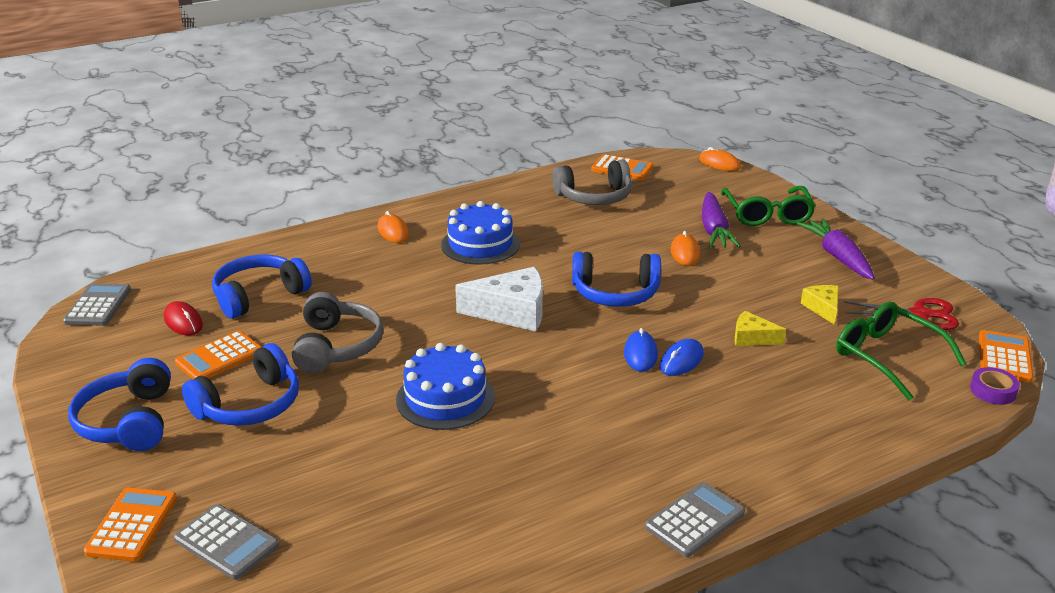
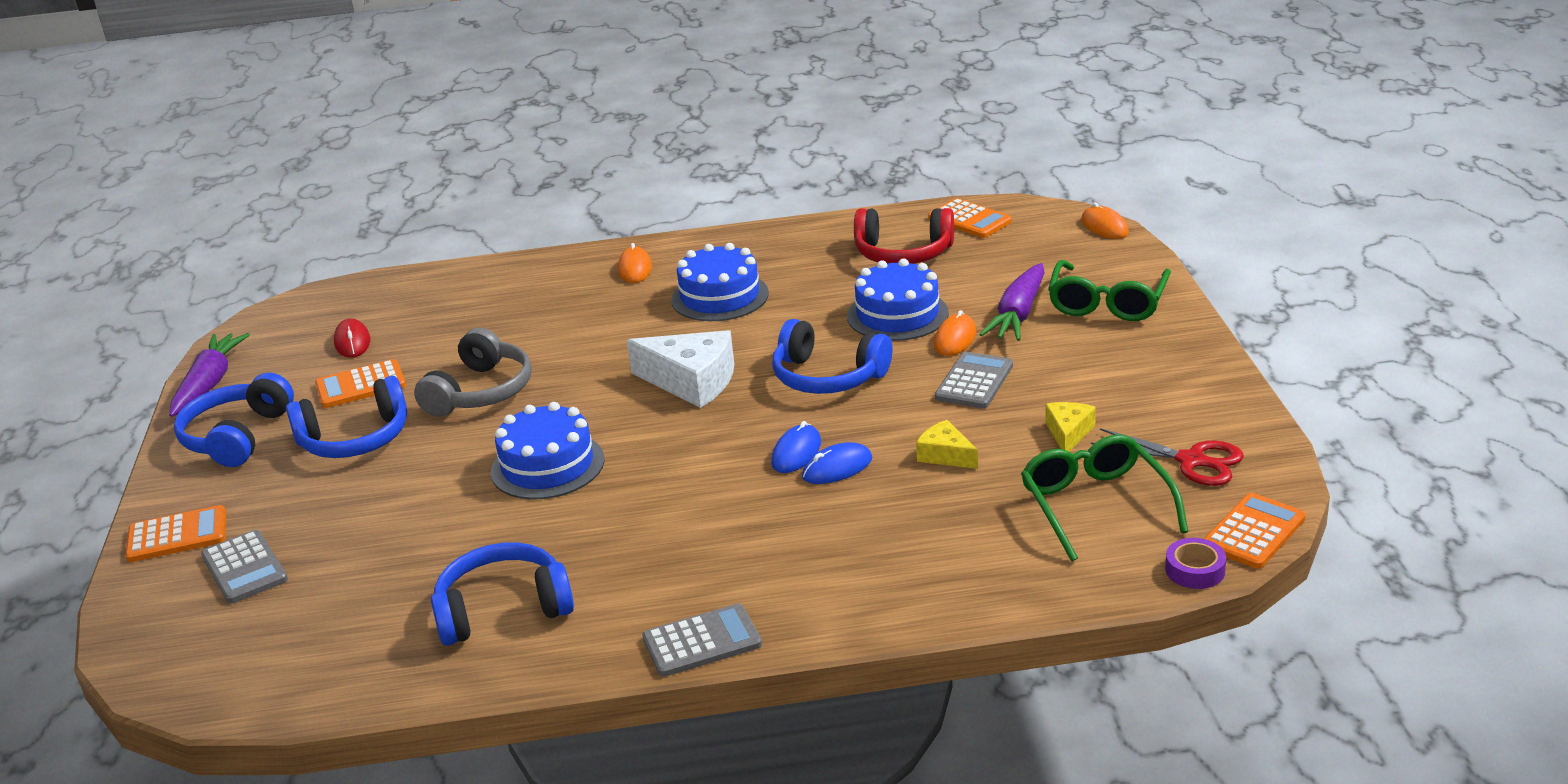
camera: 25 degrees right, 0 degrees up
grey calculator [63,283,131,326] -> grey calculator moved to [935,352,1013,409]
orange calculator [84,488,177,562] -> orange calculator turned 45 degrees clockwise [125,505,226,562]
blue headphones [212,255,312,319] -> blue headphones moved to [431,542,574,646]
grey headphones [552,160,632,205] -> red headphones [854,208,954,264]
purple carrot [797,218,875,280] -> purple carrot moved to [169,333,250,417]
none -> blue cake [847,259,949,341]

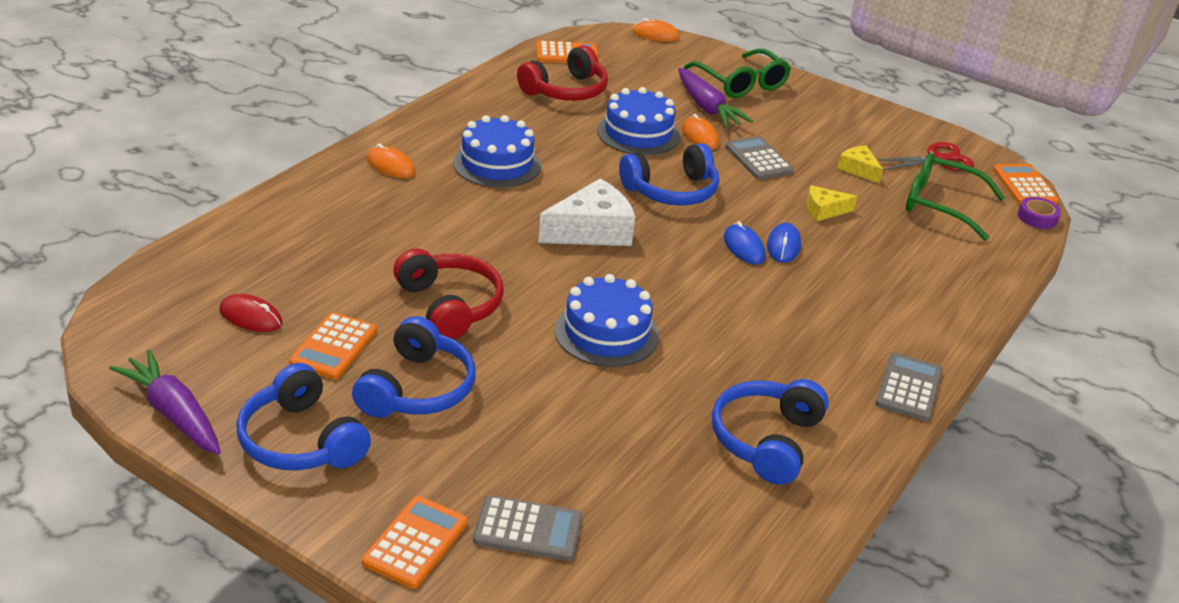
camera: 55 degrees left, 5 degrees up
grey headphones [414,328,532,417] -> red headphones [393,248,504,339]

